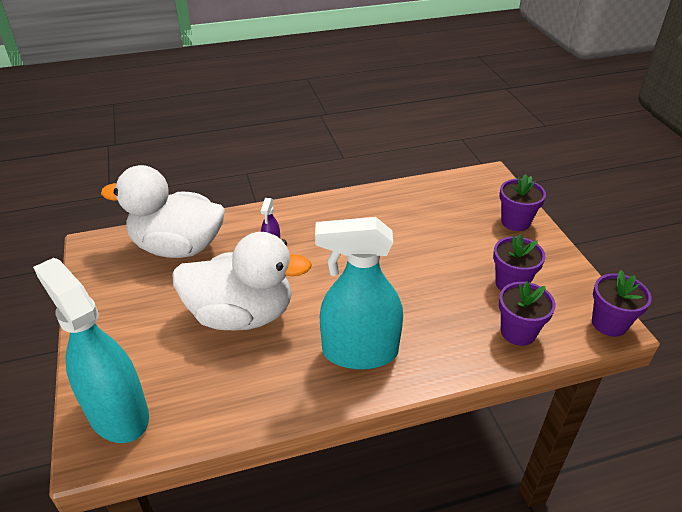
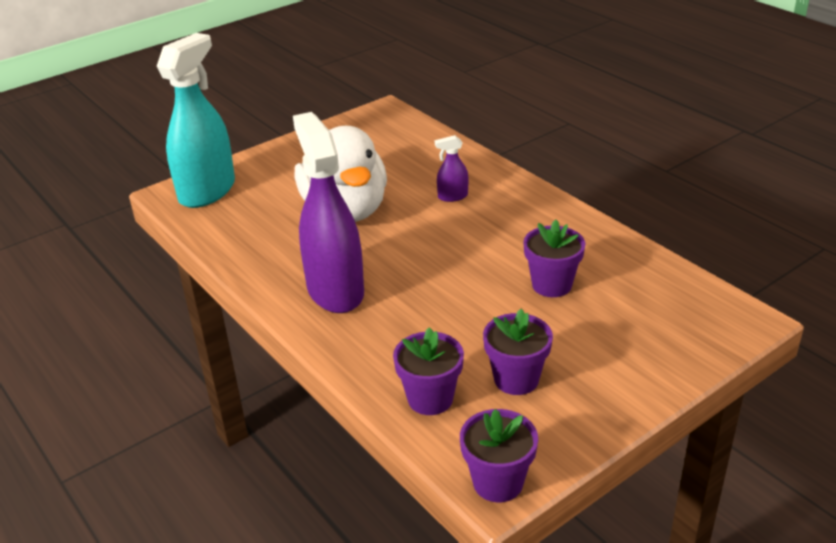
camera: 70 degrees right, 5 degrees down
white duck [101,165,225,258] -> none
turquoise spray bottle [315,217,403,370] -> purple spray bottle [293,112,364,313]
purple flower pot [499,174,546,231] -> purple flower pot moved to [523,220,585,297]

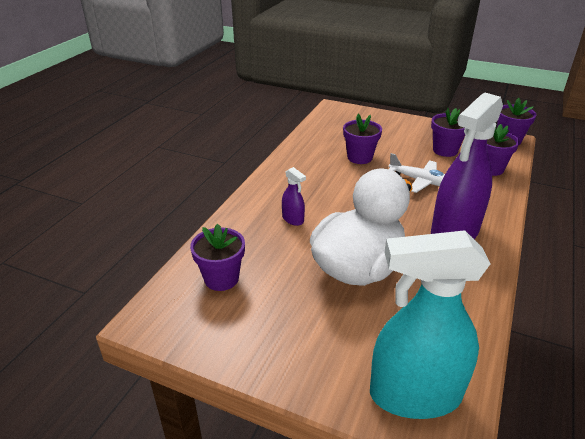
camera: 120 degrees left, 0 degrees up
none -> purple flower pot [190,224,245,291]
none -> white plane [389,153,445,193]

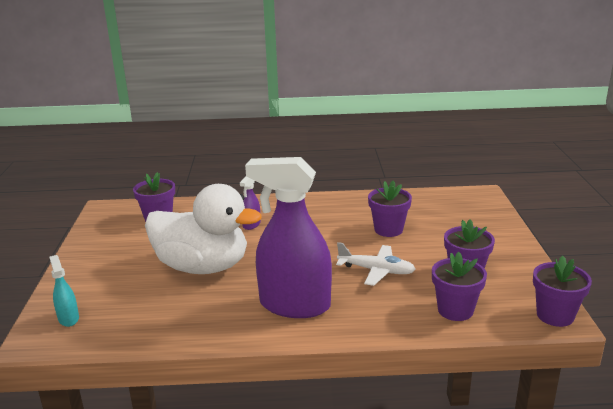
camera: 65 degrees right, 10 degrees down
turquoise spray bottle [370,230,491,419] -> turquoise spray bottle [49,255,79,327], size x0.42
white plane [389,153,445,193] -> white plane turned 75 degrees counterclockwise [336,242,416,286]

